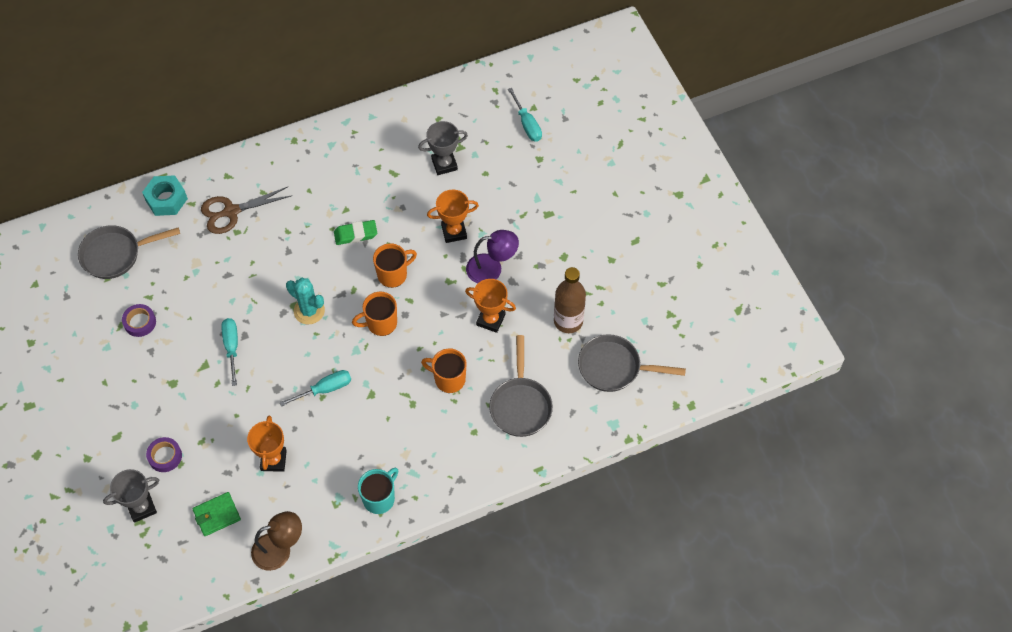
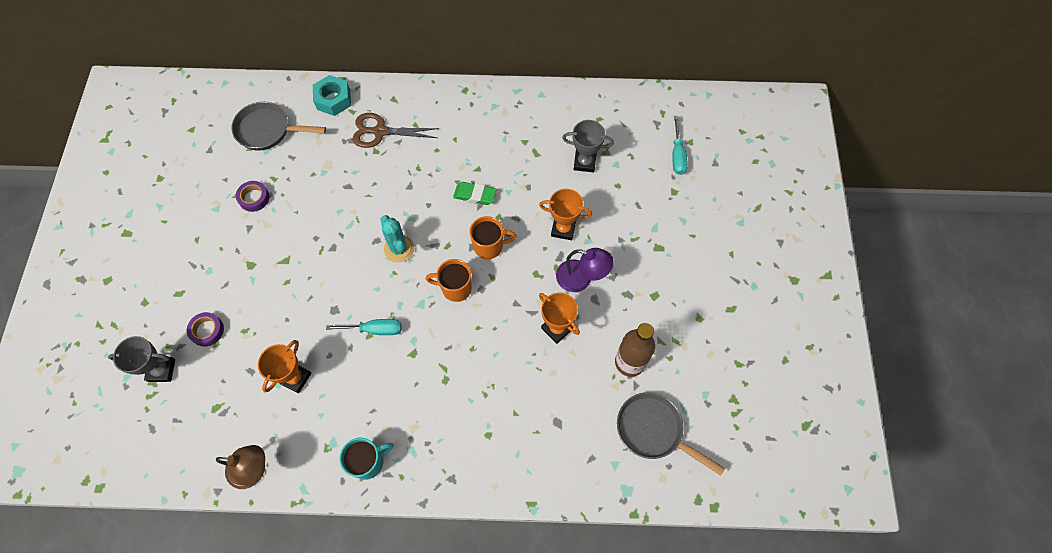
camera: 25 degrees right, 5 degrees up
green wallet [192,492,241,536] -> none
turquoise screwdriver [221,318,238,386] -> none
orange mug [421,348,467,393] -> none
grey pan [489,335,553,437] -> none

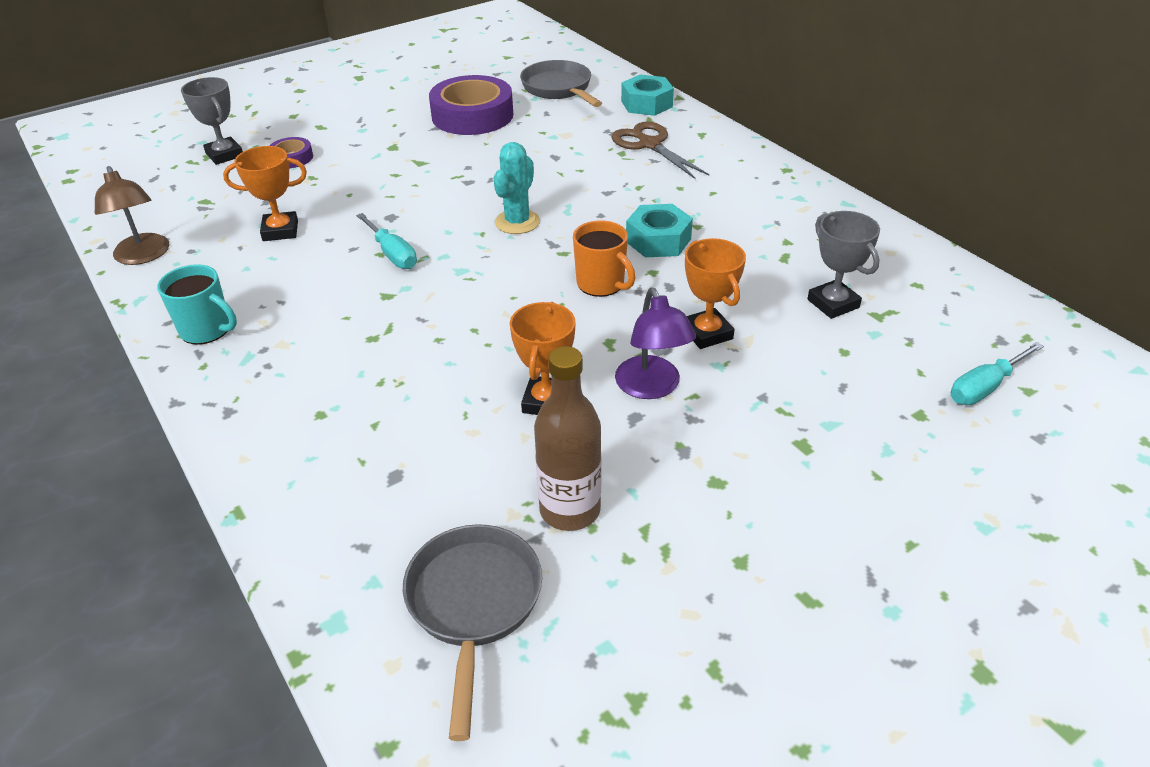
camera: 55 degrees right, 25 degrees down
purple tape [236,181,269,212] -> purple tape [429,75,513,135], size x2.10
orange mug [426,259,472,302] -> none
green eraser [453,182,497,205] -> turquoise nut [626,204,693,257]

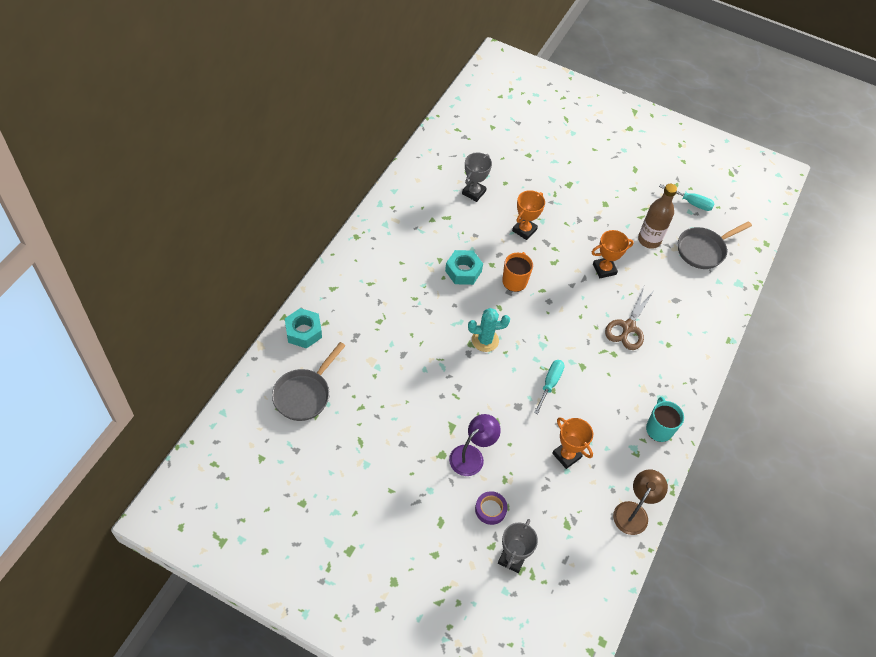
camera: 125 degrees left, 15 degrees up
purple tape [429,75,513,135] -> none
brown scissors [611,121,709,179] -> brown scissors moved to [605,287,654,350]
purple lamp [615,287,696,399] -> purple lamp moved to [449,414,501,476]
turquoise screwdriver [951,342,1044,405] -> turquoise screwdriver moved to [659,184,715,211]

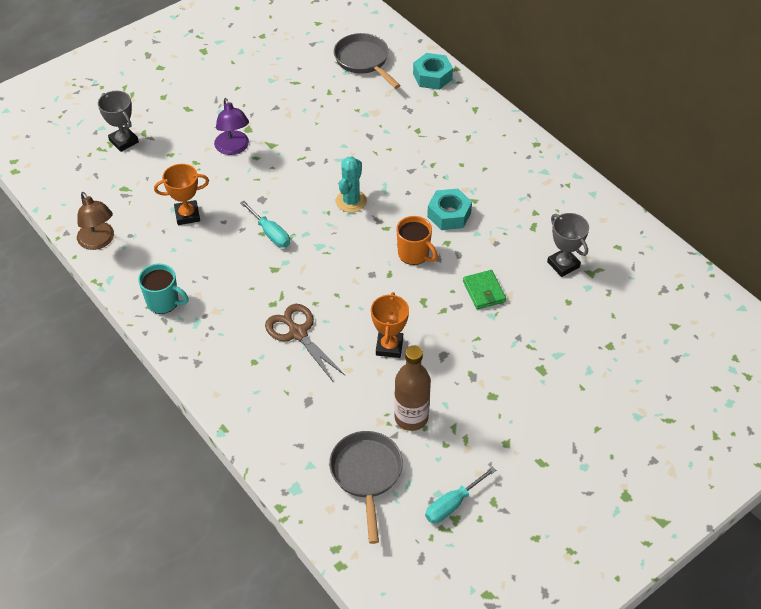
camera: 120 degrees right, 5 degrees down
purple tape [475,491,508,525] -> none
orange trophy [512,190,545,240] -> green wallet [463,270,506,309]

